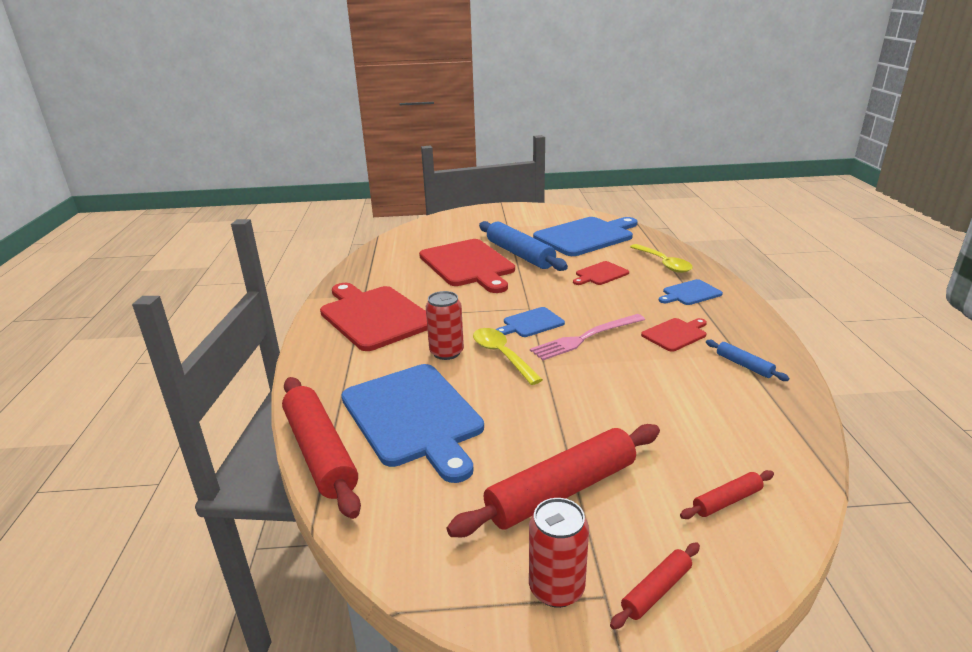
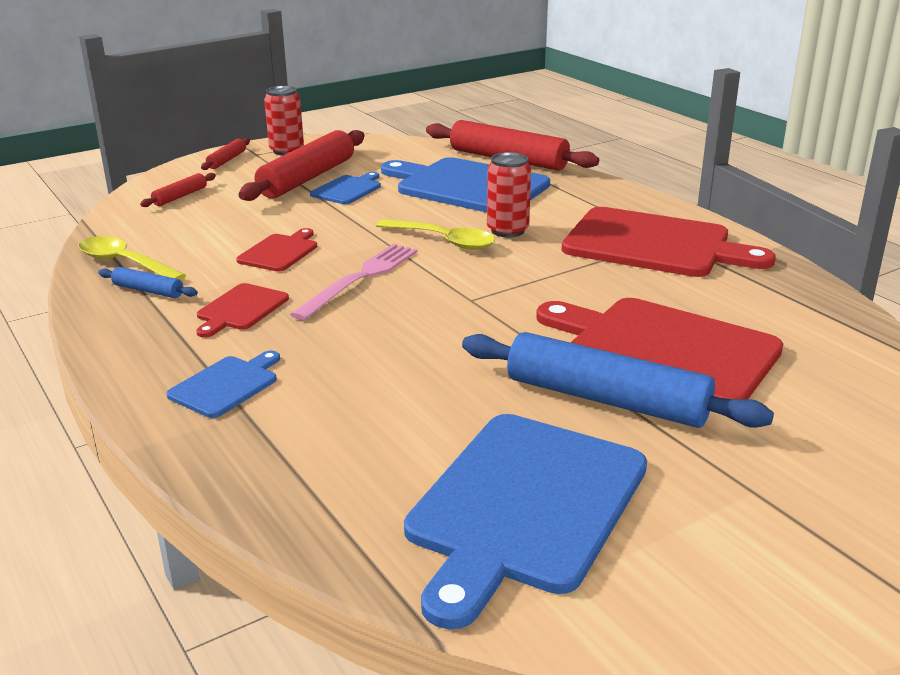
camera: 150 degrees right, 0 degrees up
blue cutting board [496,307,565,337] -> blue cutting board moved to [310,172,381,204]
red cutting board [573,261,629,285] -> red cutting board moved to [236,228,317,272]
yellow spoon [630,244,693,273] -> yellow spoon moved to [78,236,186,280]

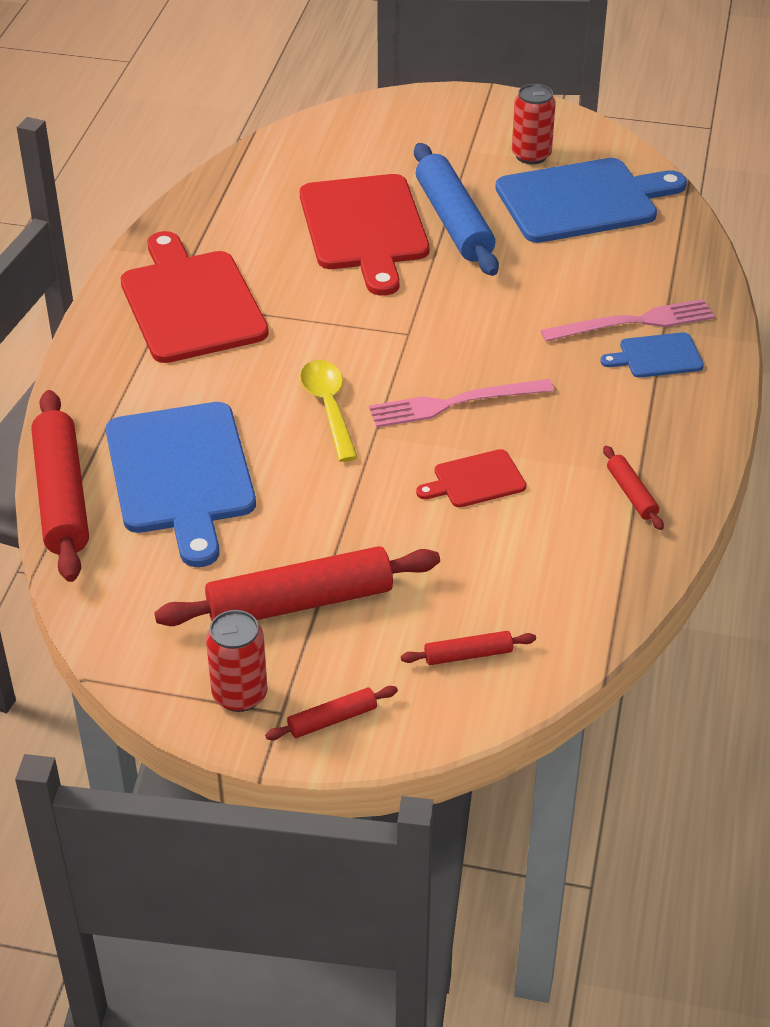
camera: 135 degrees left, 15 degrees up
yellow spoon [78,236,186,280] -> none
blue rolling pin [98,267,198,298] -> red rolling pin [603,446,664,530]
red cutting board [196,283,289,338] -> none
blue cutting board [310,172,381,204] -> none
red can [487,152,531,238] -> red can moved to [512,84,556,164]
none -> pink fork [541,299,715,341]

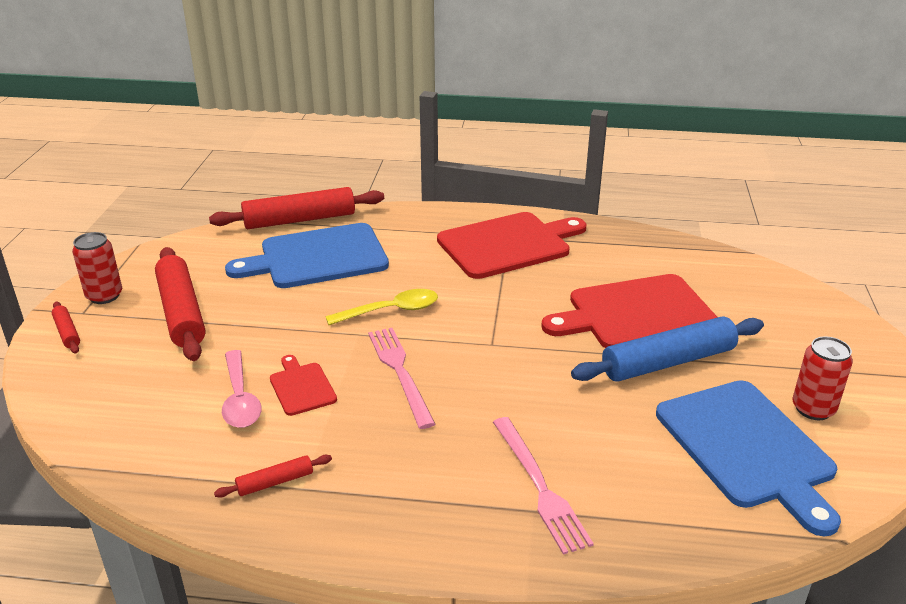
camera: 85 degrees right, 10 degrees down
red rolling pin [401,631,536,665] -> none
blue cutting board [600,332,704,378] -> none
none -> pink spoon [222,350,261,428]

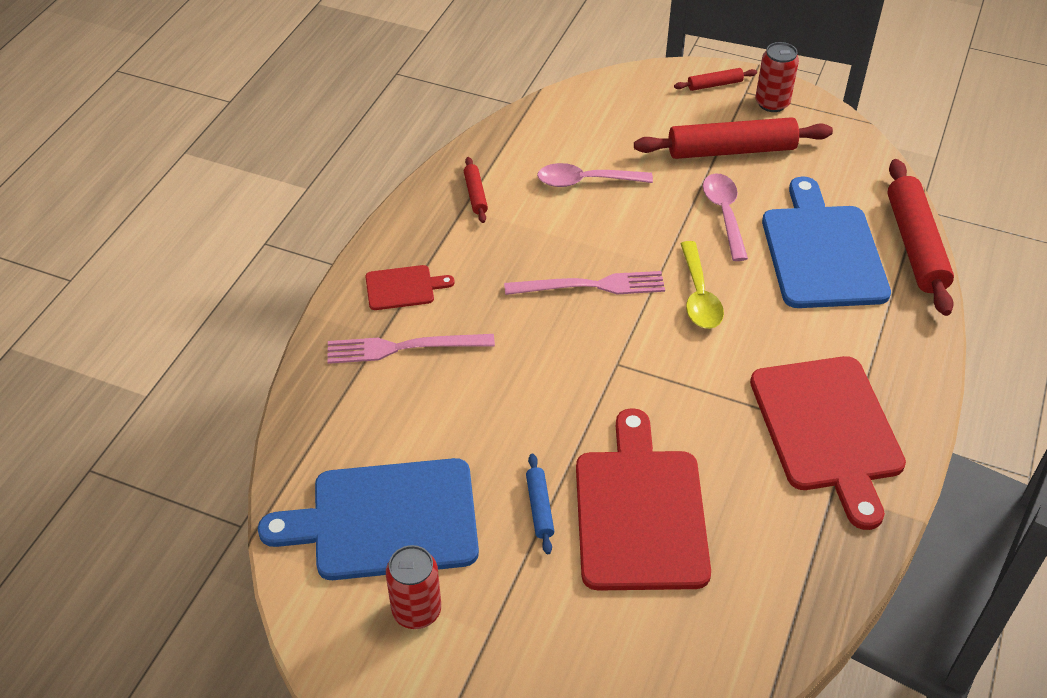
camera: 105 degrees right, 15 degrees up
red cutting board [270,355,337,416] -> red cutting board moved to [365,265,455,310]
blue rolling pin [571,316,764,382] -> blue rolling pin [526,454,554,554], size x0.46
none -> pink spoon [703,173,748,261]

